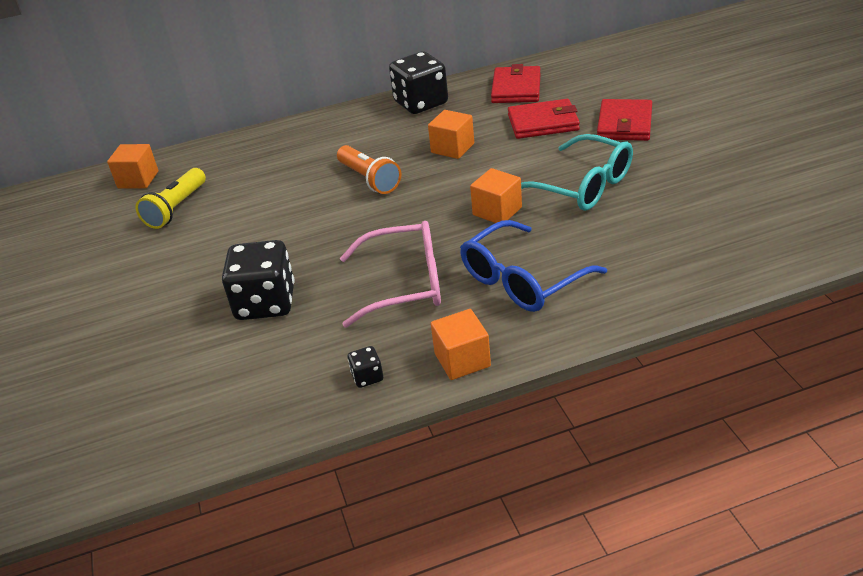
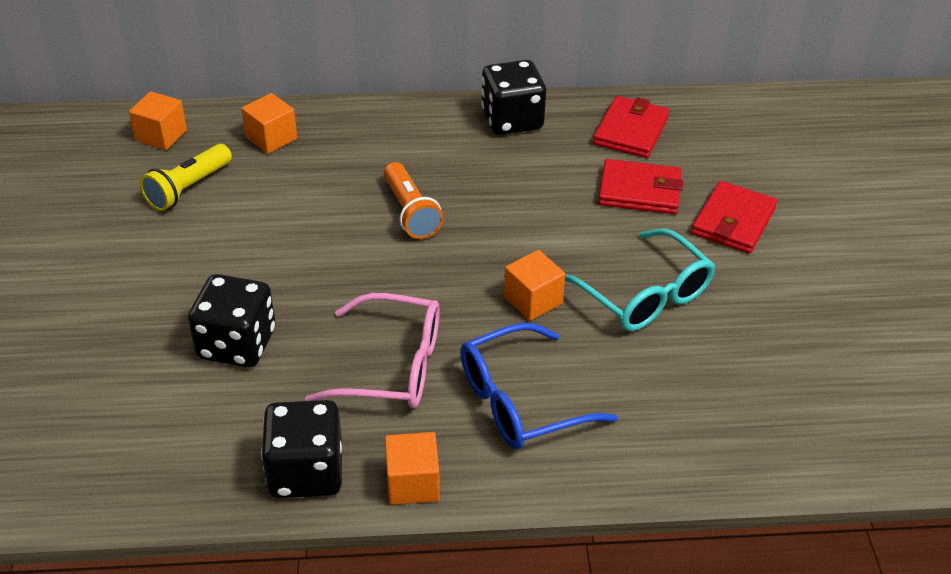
camera: 10 degrees right, 5 degrees up
black dice [348,346,383,388] -> black dice [261,400,342,498], size x2.29
orange cube [428,110,474,159] -> orange cube moved to [242,93,297,154]

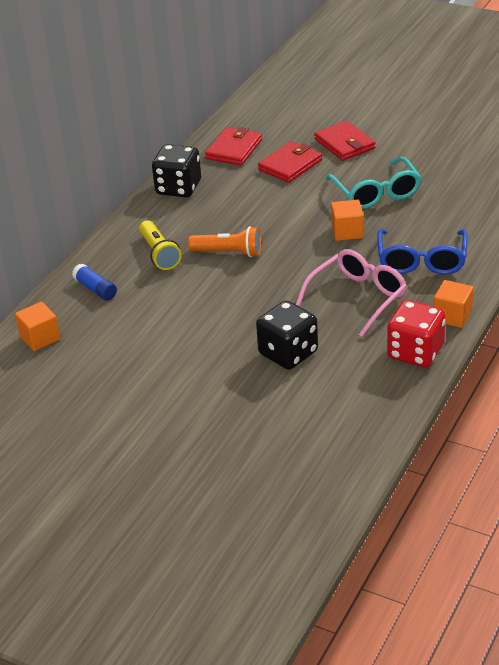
camera: 55 degrees left, 5 degrees down
yellow flashlight [140,144,232,211] -> yellow flashlight moved to [139,220,182,270]
orange cube [242,93,297,154] -> blue glue stick [72,264,117,300]
black dice [261,400,342,498] -> red dice [387,300,446,367]
turquoise glasses [565,228,715,331] -> turquoise glasses turned 75 degrees clockwise [325,157,422,209]
red wallet [593,96,669,158] -> red wallet turned 60 degrees clockwise [205,127,262,165]

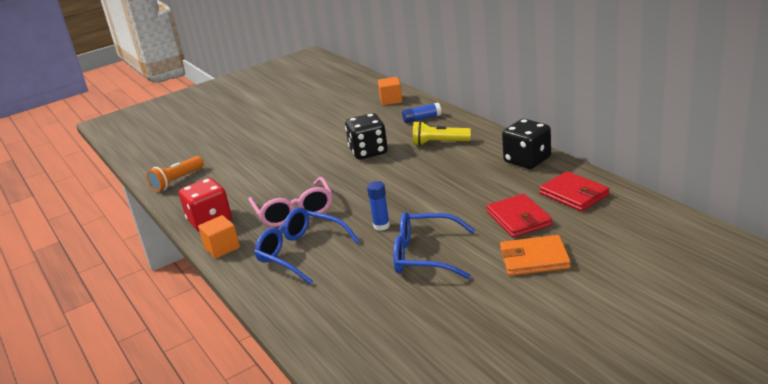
camera: 120 degrees right, 10 degrees down
orange flashlight [188,226,262,257] -> orange flashlight moved to [146,156,204,192]
black dice [256,300,318,370] -> black dice moved to [345,113,388,160]
red wallet [314,121,375,161] -> orange wallet [500,235,571,276]
turquoise glasses [325,157,422,209] -> blue glasses [393,212,475,279]
orange cube [331,200,364,241] -> blue glue stick [367,181,390,231]

